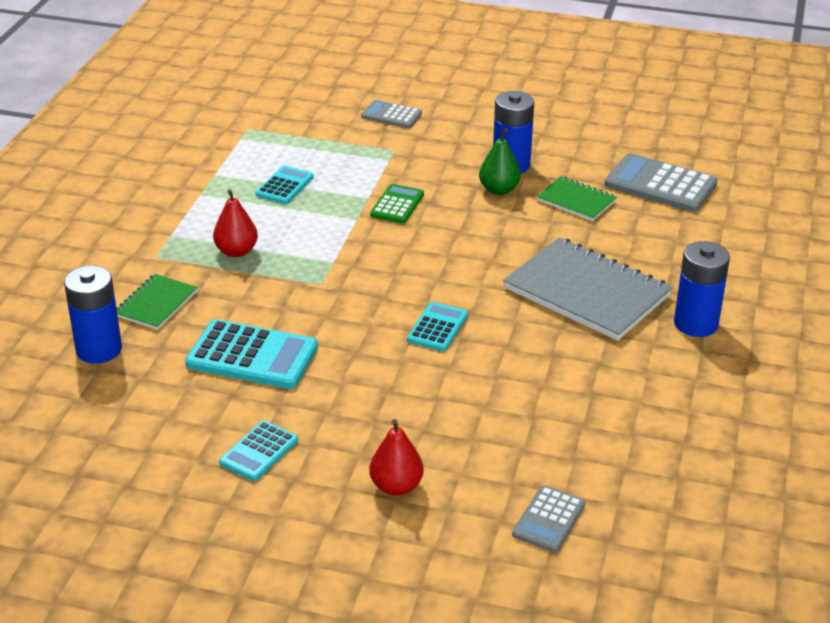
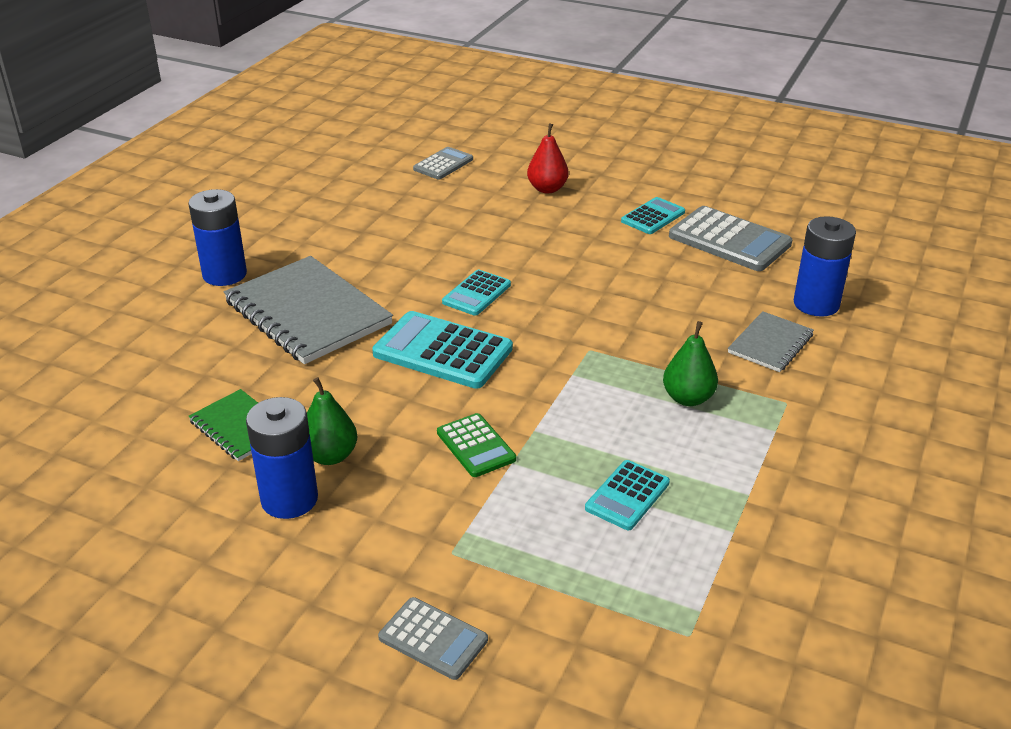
camera: 170 degrees left, 0 degrees up
green notebook [116,274,198,330] -> grey notebook [728,311,814,372]
turquoise calculator [185,319,318,389] -> turquoise calculator moved to [372,311,513,389]
red pear [213,189,258,257] -> green pear [663,321,718,406]
green calculator [370,184,424,224] -> green calculator turned 60 degrees counterclockwise [437,413,516,477]
grey calculator [605,153,718,212] -> grey calculator moved to [669,206,792,271]

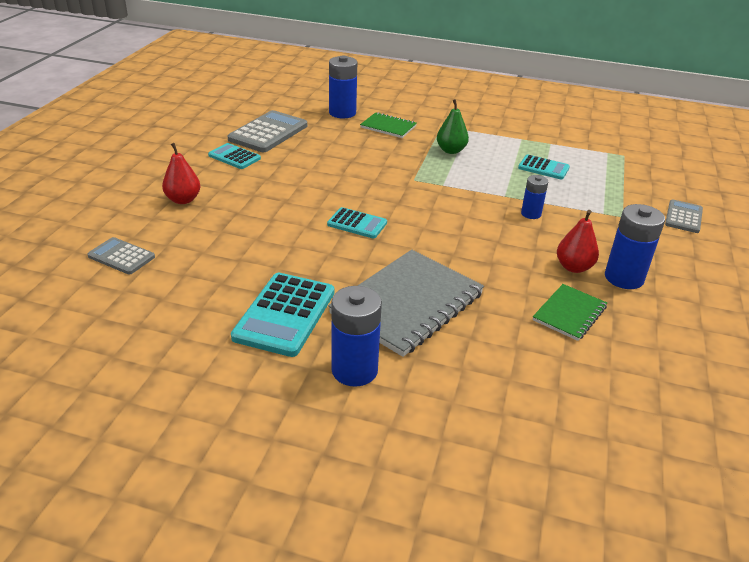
camera: 100 degrees left, 0 degrees up
green pear [307,377,357,465] -> red pear [557,210,599,273]
turquoise calculator [372,311,513,389] -> turquoise calculator moved to [231,273,334,357]
green calculator [437,413,516,477] -> blue battery [521,175,548,219]
grey notebook [728,311,814,372] -> green notebook [360,112,417,138]

